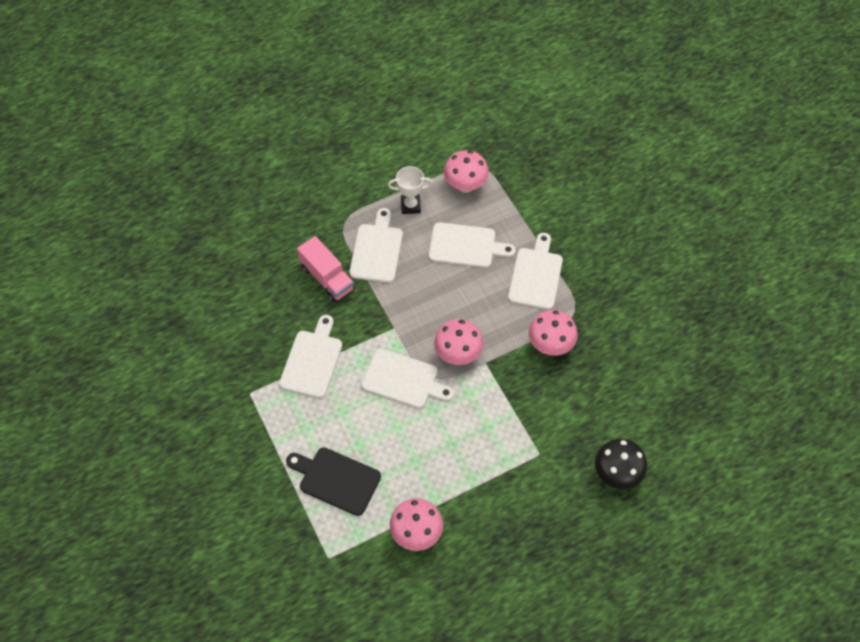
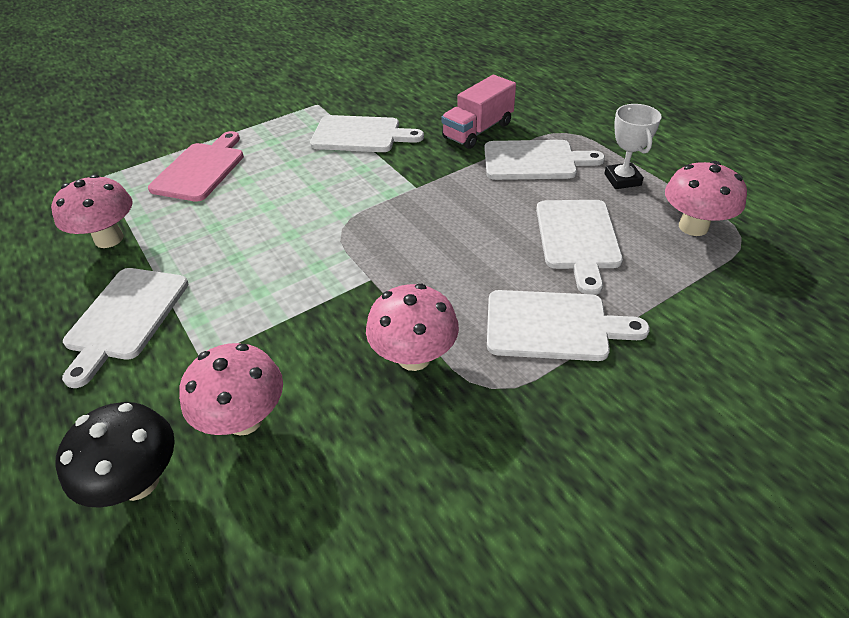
camera: 85 degrees right, 15 degrees down
black cutting board [286,448,381,516] -> pink cutting board [148,131,244,202]
white cutting board [361,348,454,408] -> white cutting board moved to [62,268,189,388]
pink mushroom [434,319,483,365] -> pink mushroom moved to [179,343,283,436]

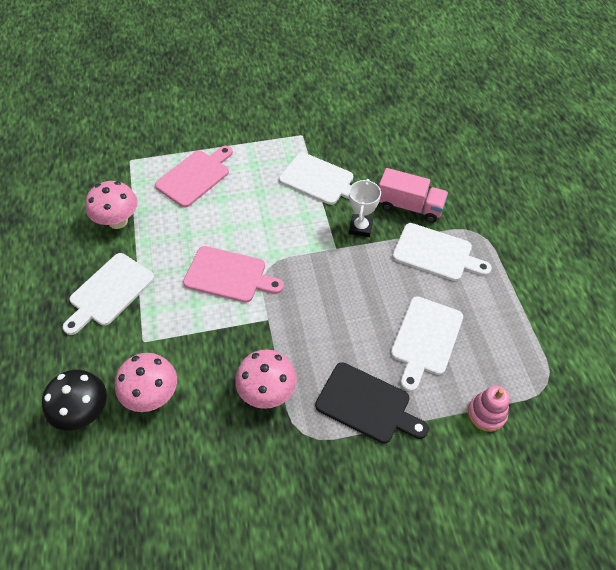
camera: 20 degrees right, 10 degrees up
pink truck [441,75,516,149] -> pink truck turned 135 degrees counterclockwise [379,168,448,223]
white cutting board [487,290,650,361] -> black cutting board [315,362,429,444]
white trophy [604,104,662,189] -> white trophy moved to [349,179,381,237]
pink mushroom [665,161,747,236] -> none
none -> pink cutting board [183,246,284,303]
none -> pink stacking toy [468,386,509,432]

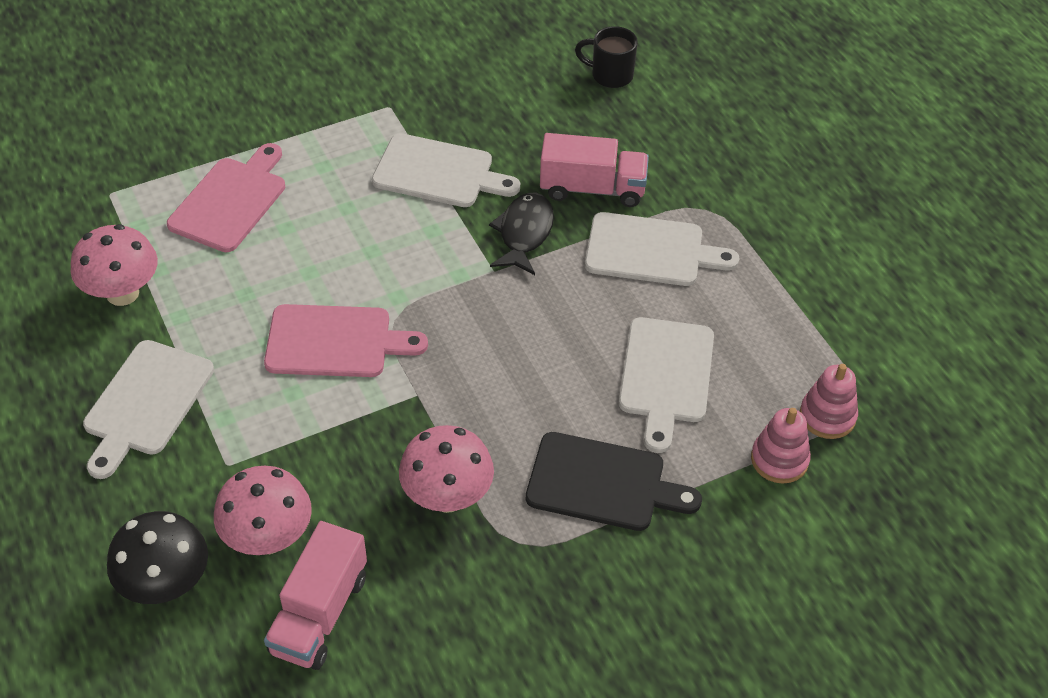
camera: 15 degrees left, 5 degrees down
white trophy [349,179,381,237] -> black fish [489,193,554,275]
none -> pink truck [264,521,367,670]
none -> black mug [575,26,638,88]
none -> pink stacking toy [800,364,858,439]

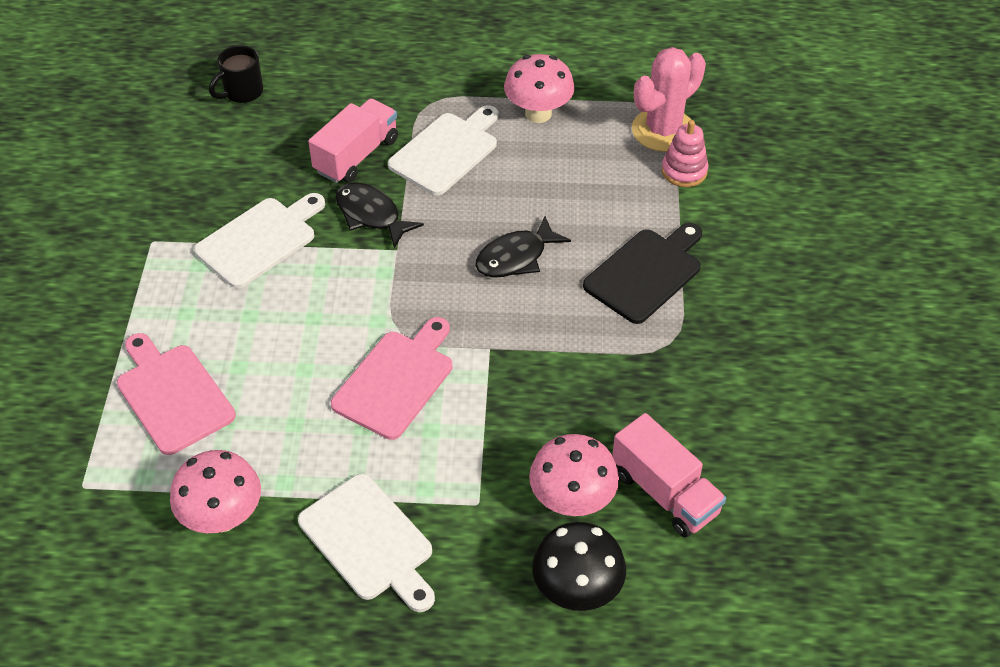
camera: 60 degrees left, 0 degrees up
pink mushroom [399,425,494,513] -> pink mushroom moved to [504,54,575,123]
white cutting board [619,317,714,453] -> none
pink stacking toy [800,364,858,439] -> pink cactus [632,47,706,152]
none -> black fish [475,216,571,278]

